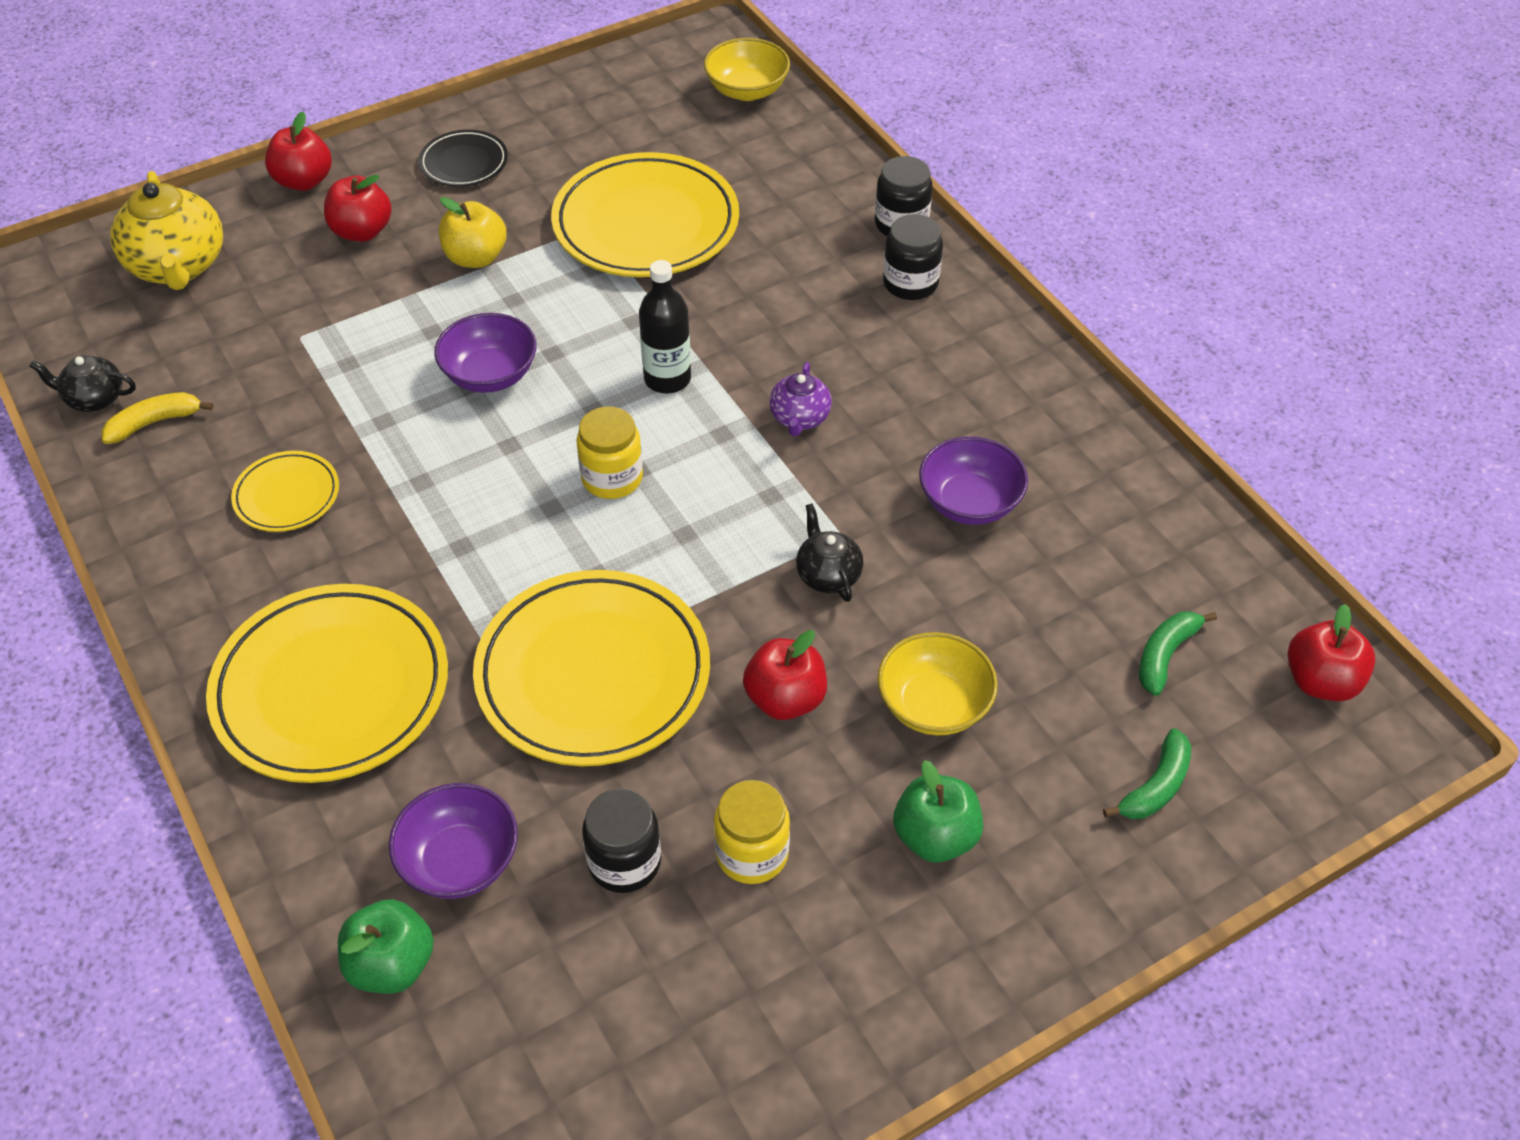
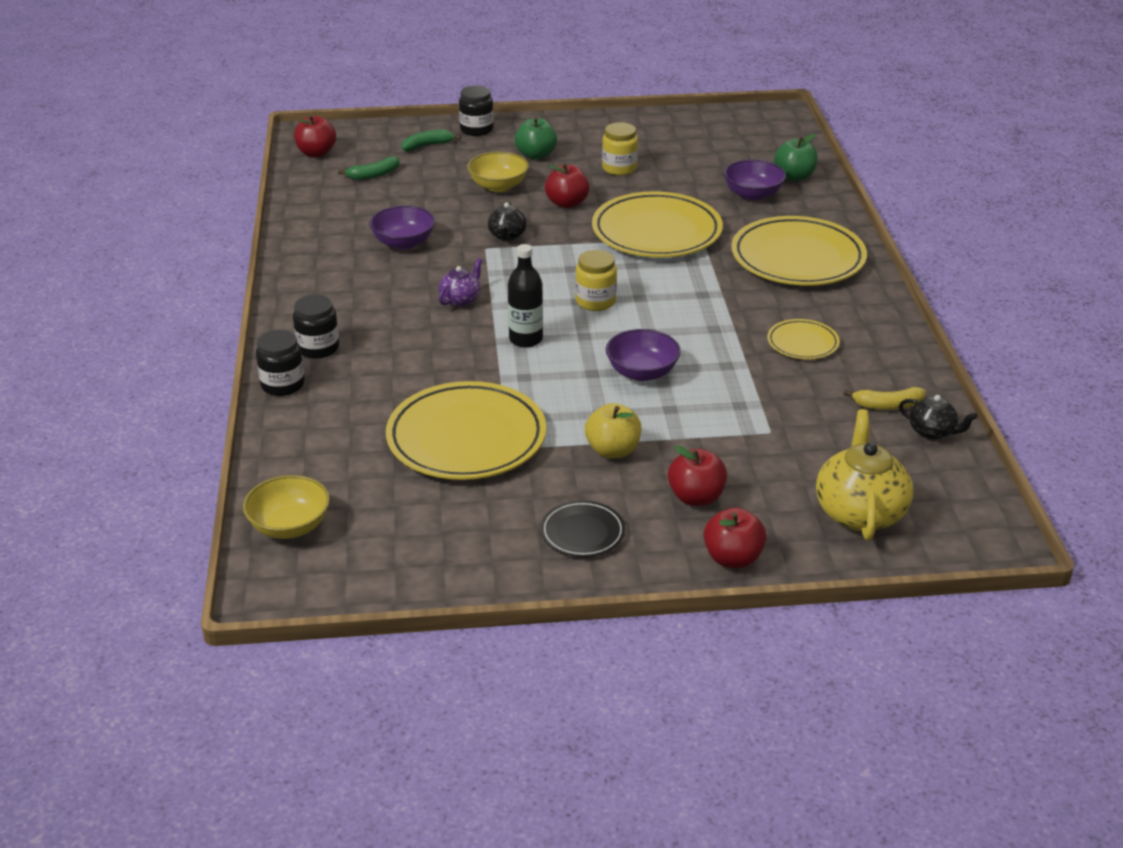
camera: 155 degrees left, 15 degrees down
black jar [582,789,661,893] -> black jar moved to [459,86,494,136]

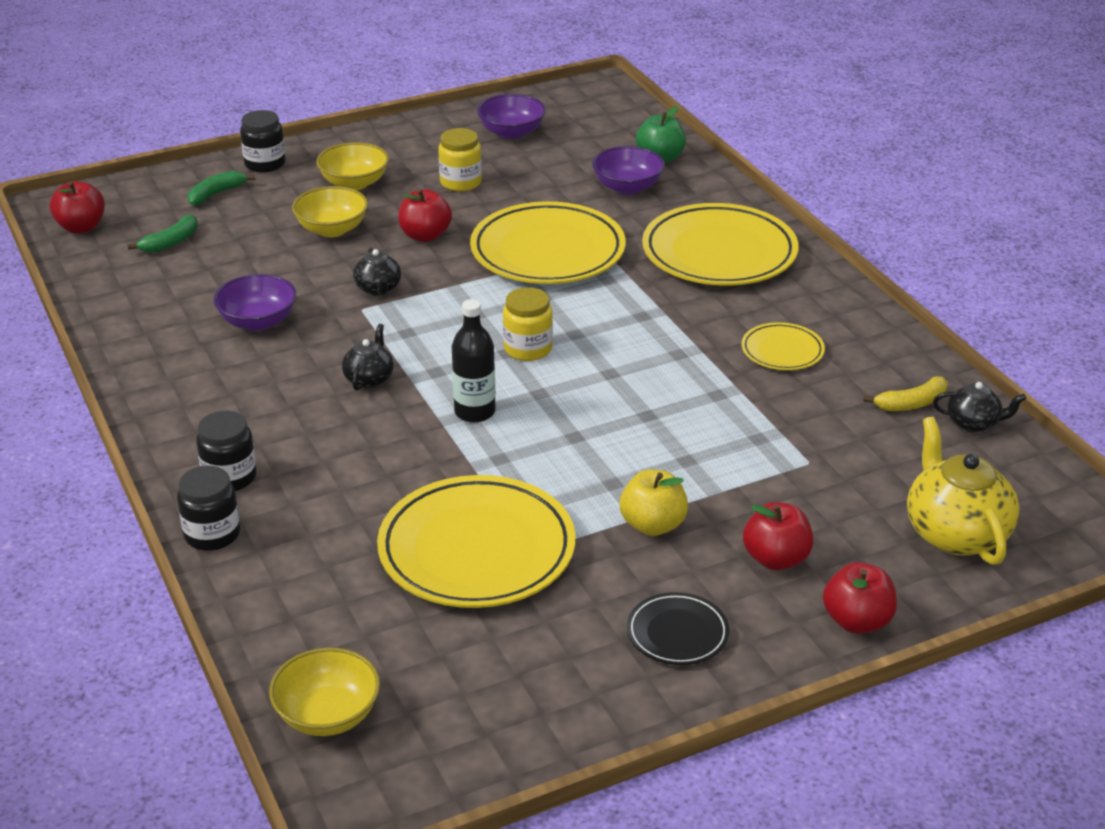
camera: 20 degrees left, 0 degrees up
purple teapot [439,258,482,307] -> black teapot [342,324,394,391]
green apple [515,117,557,159] -> yellow bowl [316,142,389,190]
purple bowl [606,329,681,381] -> purple bowl moved to [477,94,546,139]

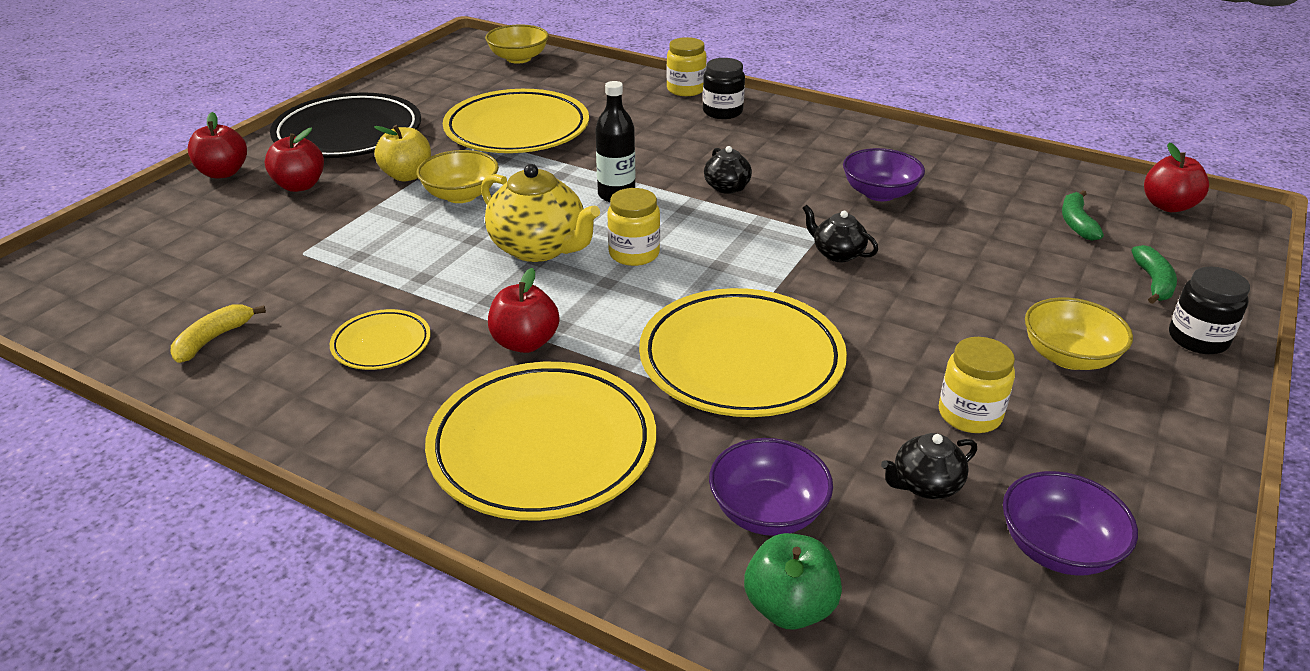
camera: 145 degrees right, 0 degrees up
black jar [177,466,240,551] -> yellow jar [667,37,707,96]
yellow bowl [292,186,368,237] -> yellow bowl moved to [417,150,499,203]
red apple [398,189,452,242] -> red apple moved to [488,268,559,353]
black plate [627,592,729,665] -> black plate [270,93,421,158], size x2.04
yellow teapot [907,417,1020,565] -> yellow teapot moved to [481,164,600,262]
black teapot [933,382,1026,432] -> black teapot moved to [881,433,977,499]

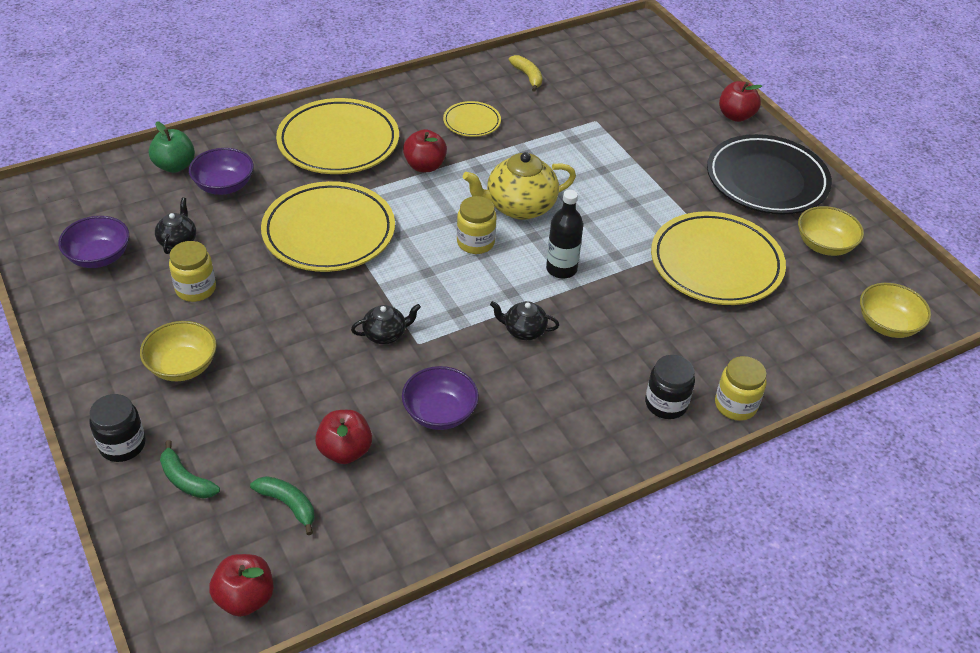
camera: 120 degrees right, 10 degrees up
red apple [265,127,324,192] -> red apple moved to [315,410,372,464]
yellow apple [374,125,431,182] -> none
yellow bowl [417,150,499,203] -> yellow bowl moved to [798,206,864,256]

